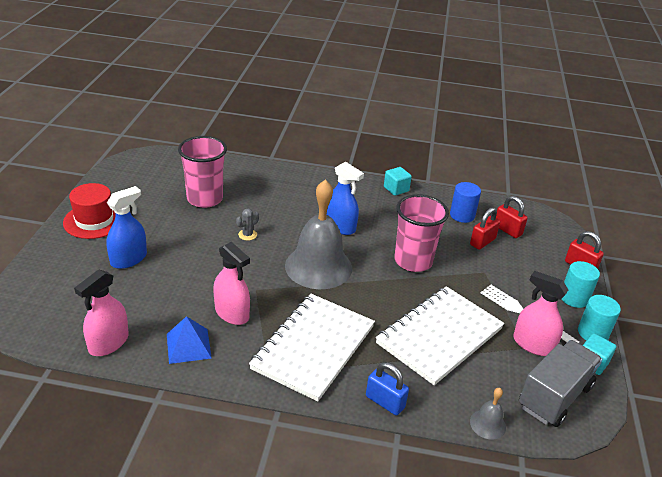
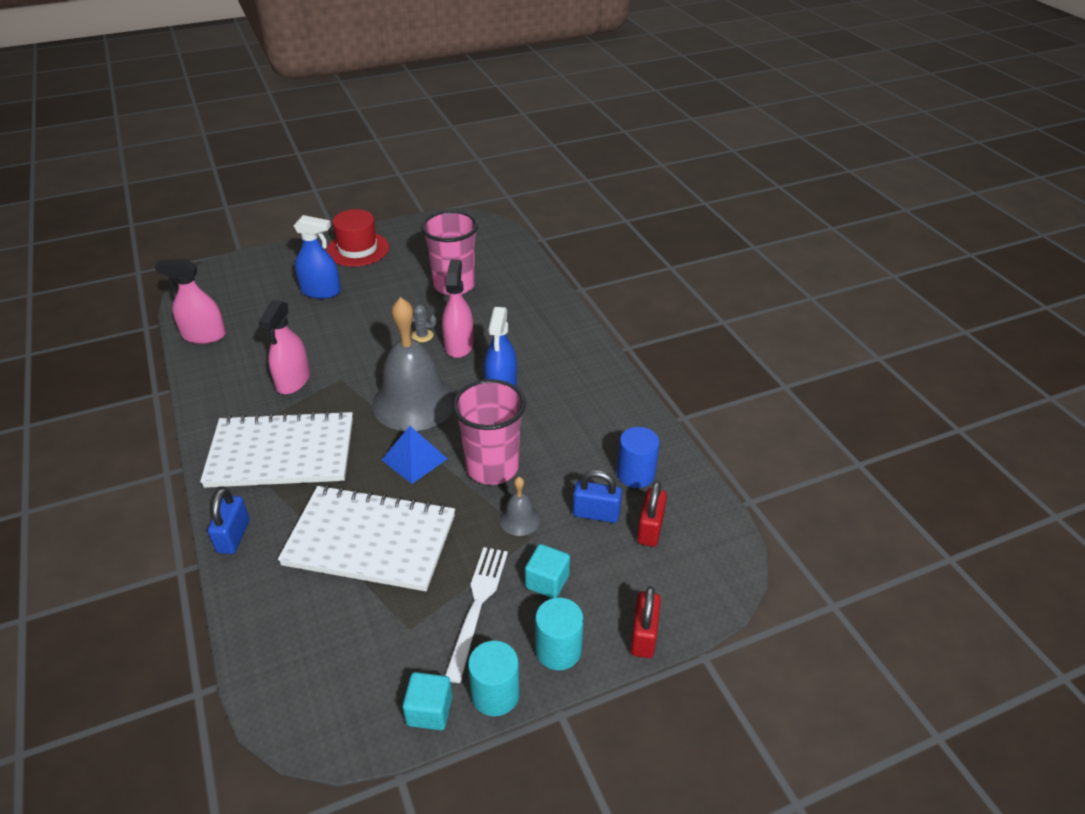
camera: 60 degrees right, 5 degrees up
blue pyramid [167,316,212,364] -> blue pyramid moved to [382,426,447,484]
turquoise cube [384,167,412,196] -> turquoise cube moved to [525,544,570,598]
red padlock [470,207,500,250] -> blue padlock [573,470,622,523]
grey bell [470,388,506,440] -> grey bell moved to [499,477,540,536]
pink spray bottle [513,271,568,356] -> pink spray bottle moved to [442,260,474,358]
grey truck [519,340,602,427] -> none

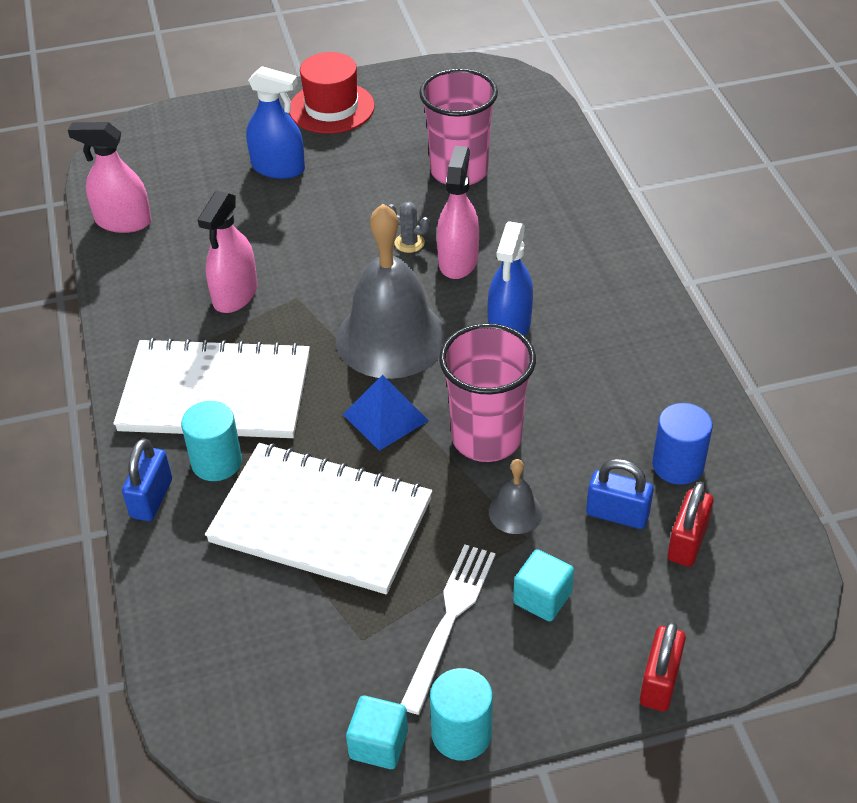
camera: 10 degrees right, 5 degrees up
turquoise cylinder [535,597,584,670] -> turquoise cylinder moved to [181,401,242,481]

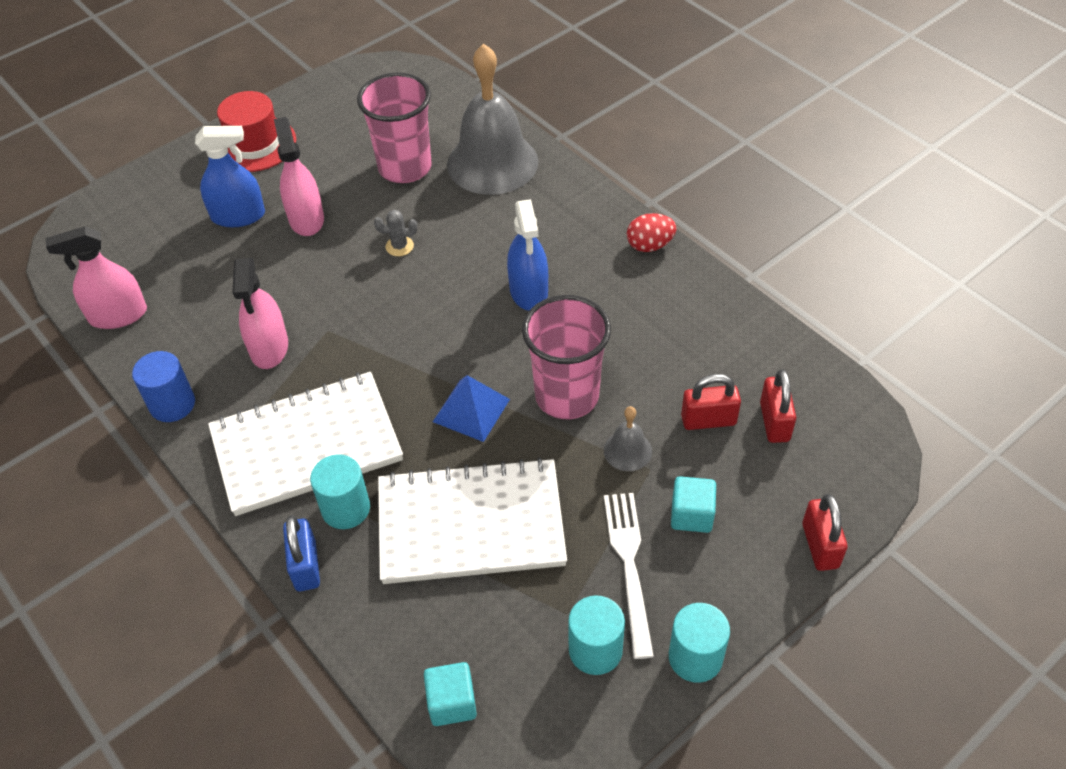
camera: 25 degrees left, 5 degrees up
grey bell [336,204,447,379] -> grey bell moved to [447,44,539,195]
turquoise cube [346,696,408,769] -> turquoise cube moved to [424,662,477,726]
pink spray bottle [437,146,479,279] -> pink spray bottle moved to [274,117,324,236]
blue padlock [586,459,654,529] -> red padlock [681,374,741,430]
blue cylinder [652,403,713,485] -> blue cylinder moved to [132,351,195,422]
none -> turquoise cylinder [568,595,625,675]
none -> red egg [627,213,677,252]

